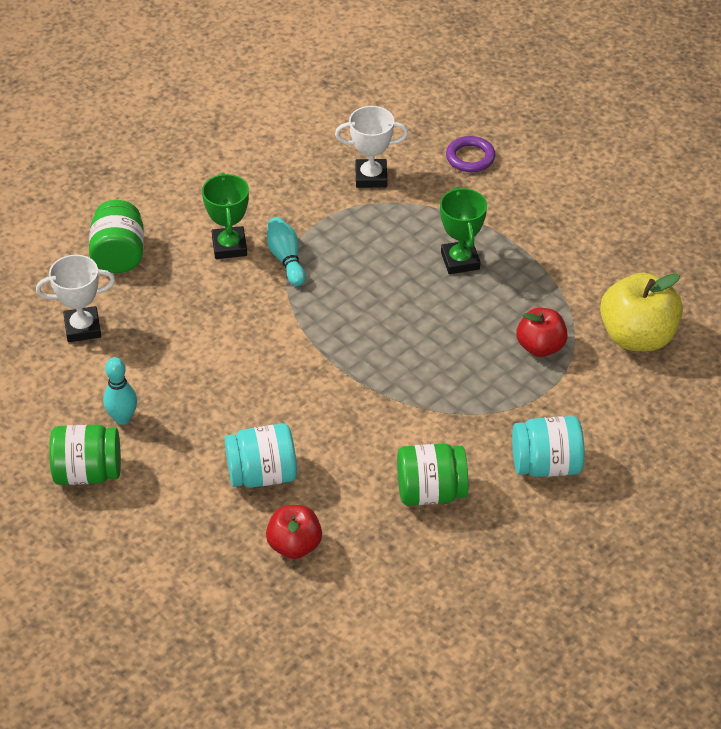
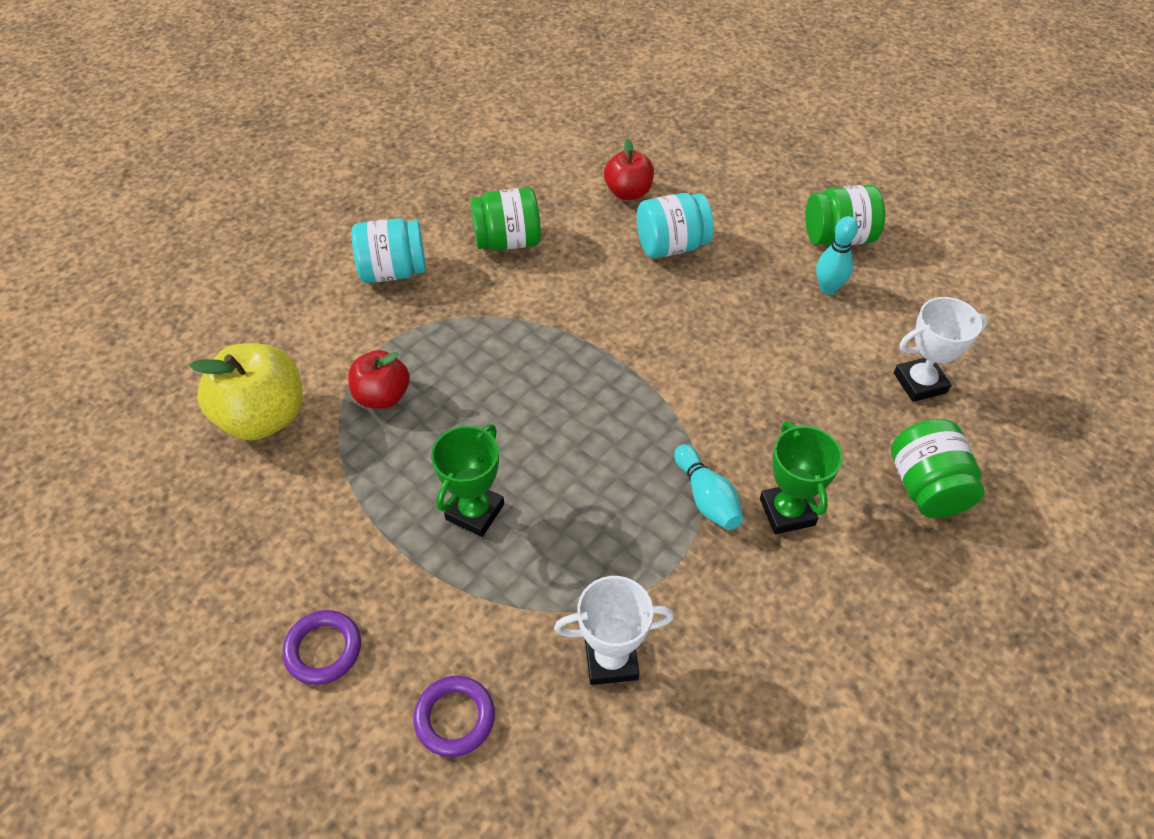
camera: 175 degrees right, 5 degrees up
green trophy [440,187,487,274] -> green trophy turned 45 degrees clockwise [431,424,504,537]
none -> purple ring [282,610,361,685]

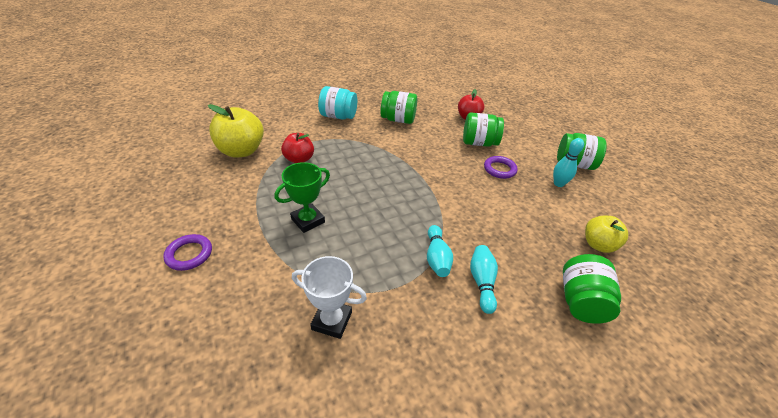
camera: 20 degrees right, 10 degrees down
purple ring [413,676,495,757] -> purple ring moved to [484,156,518,179]
turquoise jar [637,193,714,258] -> green jar [463,112,504,147]
green trophy [760,421,843,534] -> turquoise bowling pin [470,245,498,314]
white trophy [894,297,988,402] -> yellow apple [585,216,628,253]

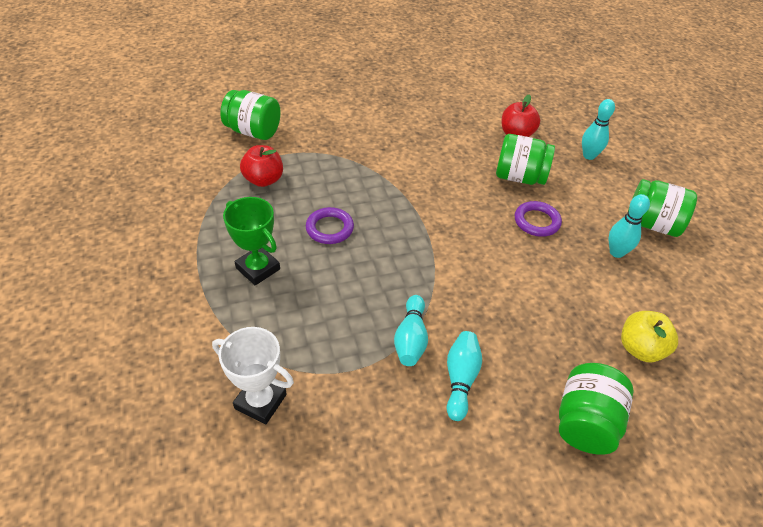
camera: 10 degrees right, 5 degrees up
purple ring [163,234,212,271] -> purple ring moved to [306,207,354,244]
yellow apple [208,104,264,158] -> none
green trophy [275,162,330,233] -> green trophy turned 75 degrees clockwise [223,197,280,286]
turquoise jar [318,86,357,120] -> none
green jar [381,91,417,124] -> green jar moved to [220,90,281,140]
none -> turquoise bowling pin [582,99,615,160]

